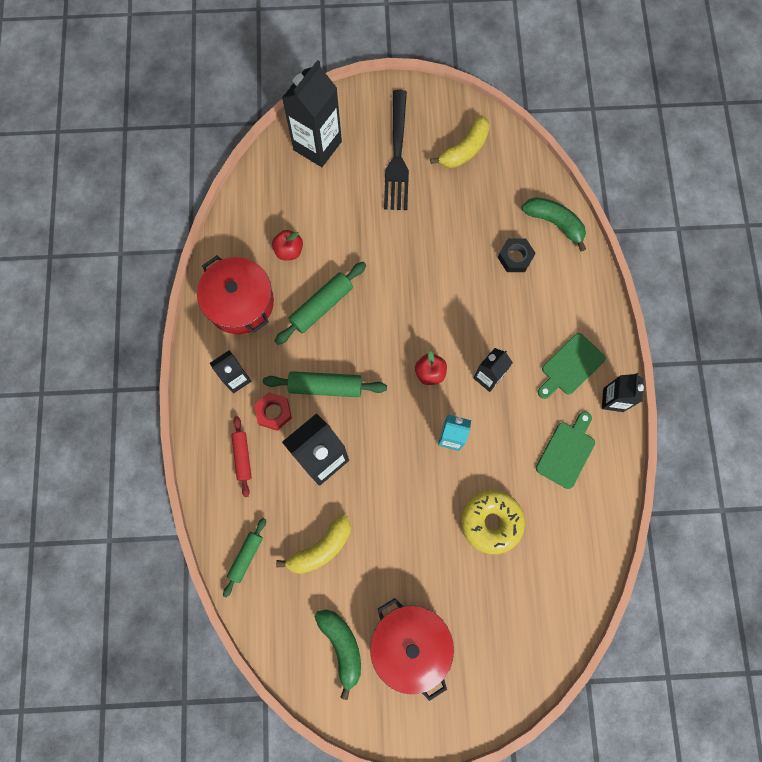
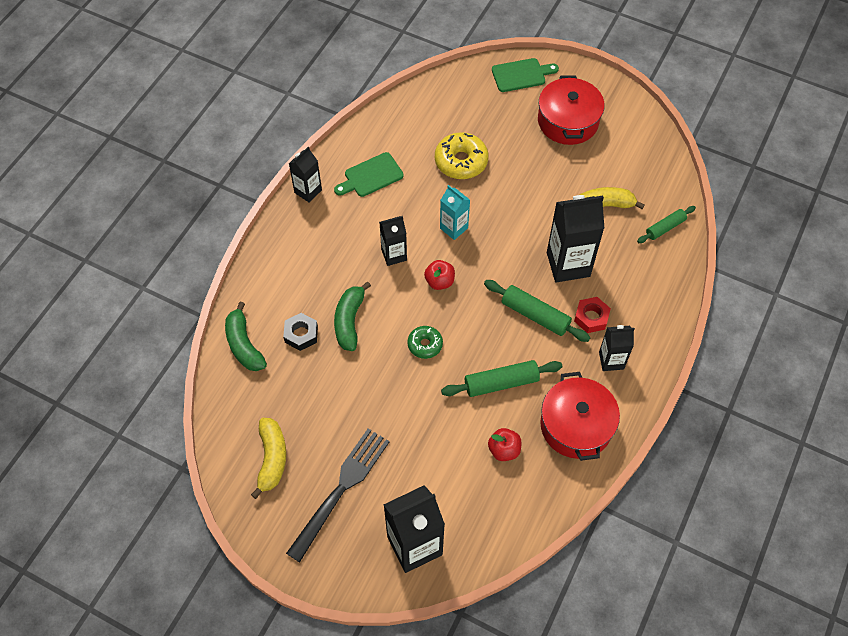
camera: 150 degrees left, 15 degrees down
red rolling pin [231,416,252,497] -> none
green banana [315,609,361,700] -> green banana moved to [334,281,371,351]
yellow banana [430,115,490,168] -> yellow banana turned 105 degrees clockwise [251,418,286,499]
green cutting board [538,333,605,399] -> green cutting board moved to [492,58,559,92]
none -> green donut [407,326,443,359]

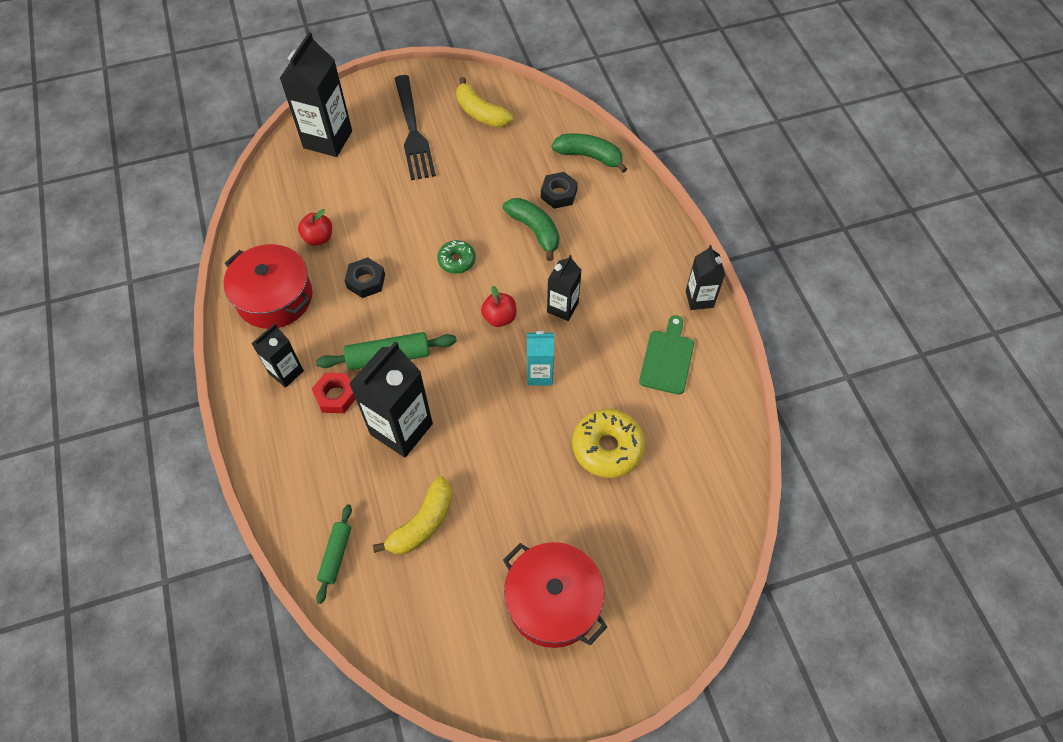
camera: 135 degrees right, 0 degrees up
green rolling pin [441,360,562,397] -> black nut [345,257,385,298]
green cutting board [492,58,559,92] -> none

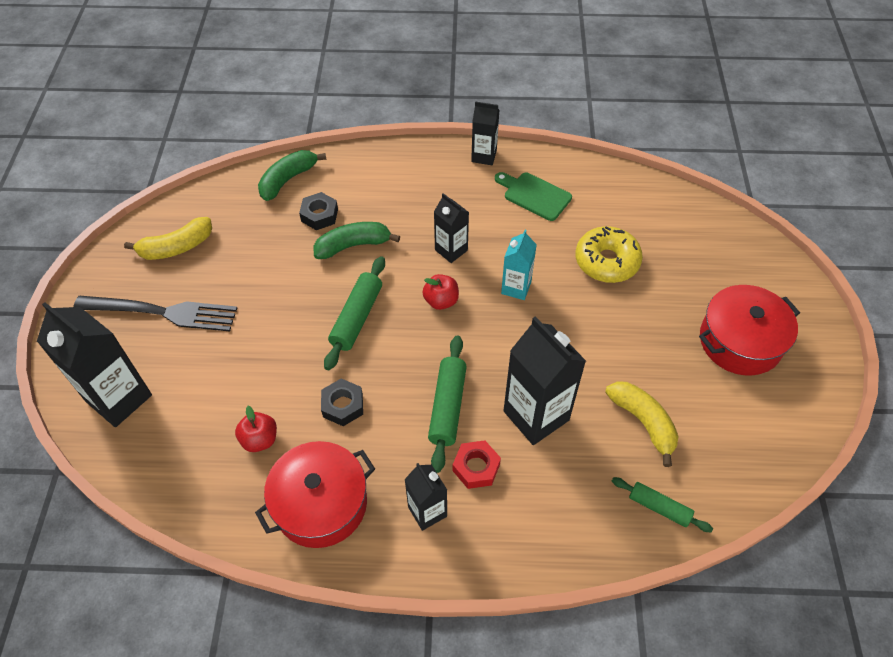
camera: 70 degrees left, 5 degrees down
green donut [437,240,476,274] -> green rolling pin [324,256,385,370]

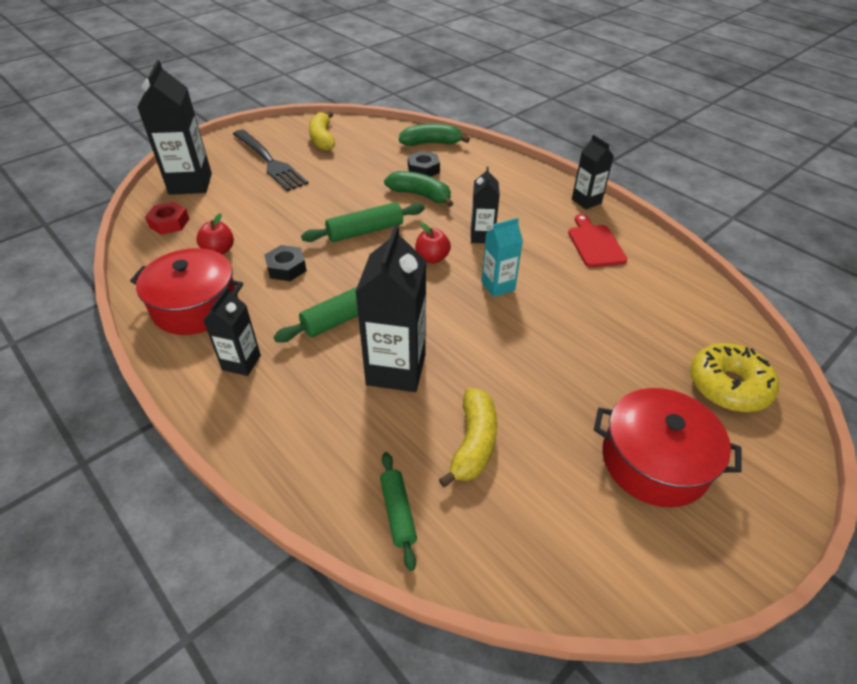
camera: 45 degrees right, 10 degrees down
yellow banana [124,217,212,260] -> yellow banana turned 60 degrees clockwise [309,111,335,151]
red nut [453,440,501,489] -> red nut moved to [145,202,189,235]
green cutting board [495,172,572,221] -> red cutting board [568,214,627,268]
yellow donut [575,226,643,283] -> yellow donut moved to [690,343,779,412]

